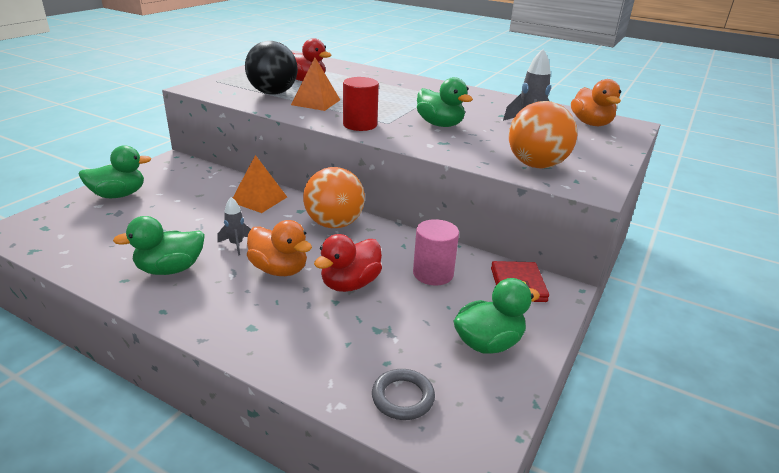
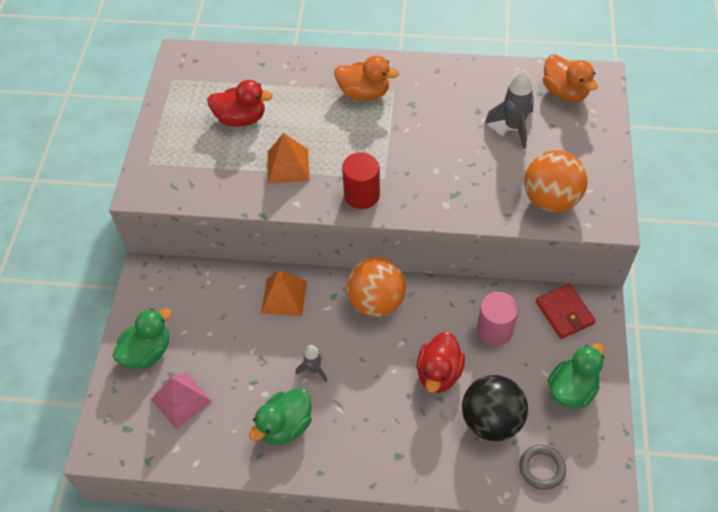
camera: 20 degrees left, 25 degrees up
black ball [245,41,298,95] -> black ball moved to [462,375,528,441]
orange duck [247,220,312,276] -> orange duck moved to [334,56,399,101]
green duck [417,77,473,127] -> none
none -> pink pyramid [151,372,212,430]

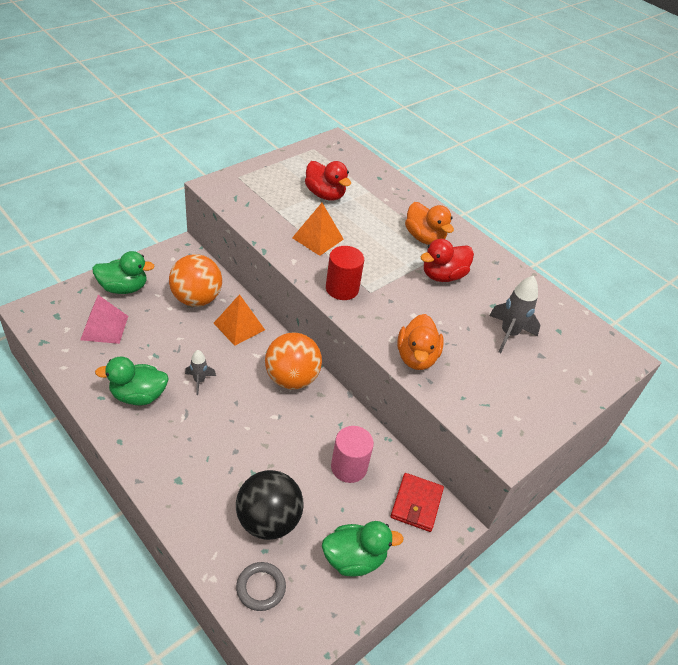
camera: 35 degrees right, 10 degrees down
red duck [417,332,465,393] -> red duck moved to [421,239,474,282]
orange ball [524,150,588,212] -> orange ball moved to [169,254,222,307]
orange duck [543,54,598,102] -> orange duck moved to [397,314,444,370]

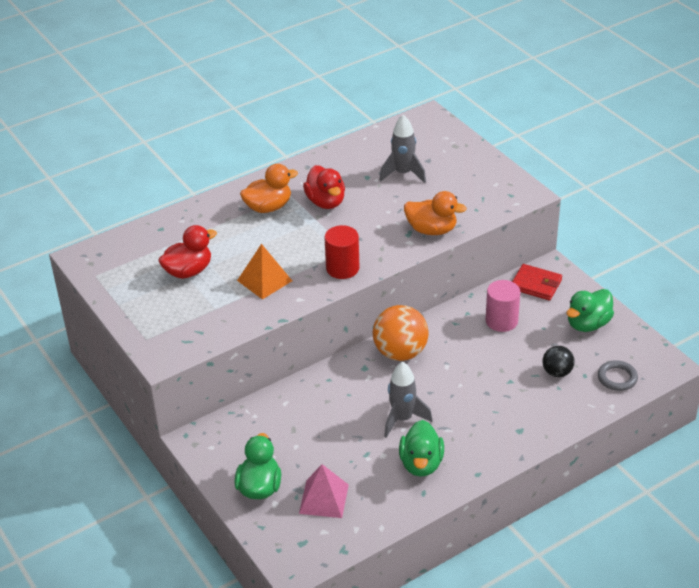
camera: 75 degrees left, 5 degrees down
orange ball [169,254,222,307] -> none
grey rocket [185,350,216,395] -> grey rocket [384,362,432,438], size x1.65
orange pyramid [214,294,265,346] -> none
black ball [236,470,304,540] -> black ball [542,346,575,377], size x0.56
green duck [322,521,404,576] -> green duck turned 135 degrees counterclockwise [567,289,614,332]

